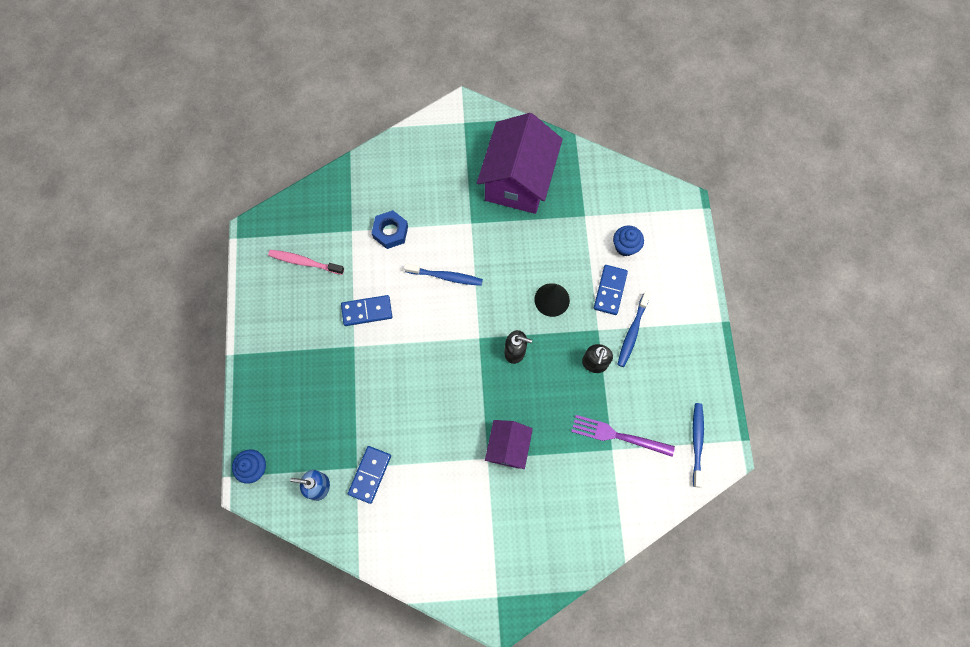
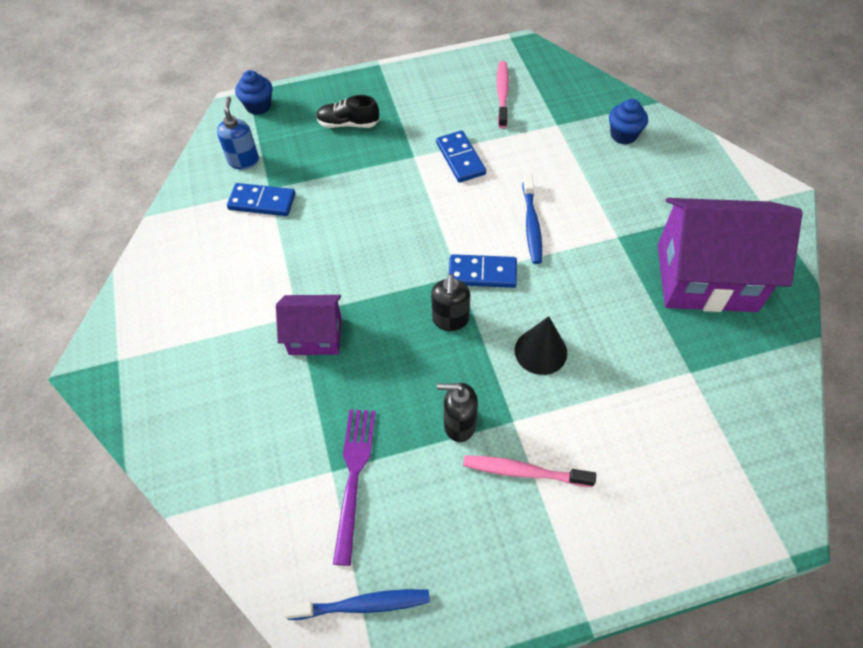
camera: 80 degrees right, 15 degrees down
blue nut [372,210,408,249] -> none
blue domino [594,265,628,315] -> blue domino moved to [449,254,517,288]
blue cupcake [613,225,644,256] -> blue cupcake moved to [609,99,648,145]
blue toothbrush [617,291,651,367] -> pink toothbrush [463,455,596,487]
none -> black shoe [316,95,380,128]

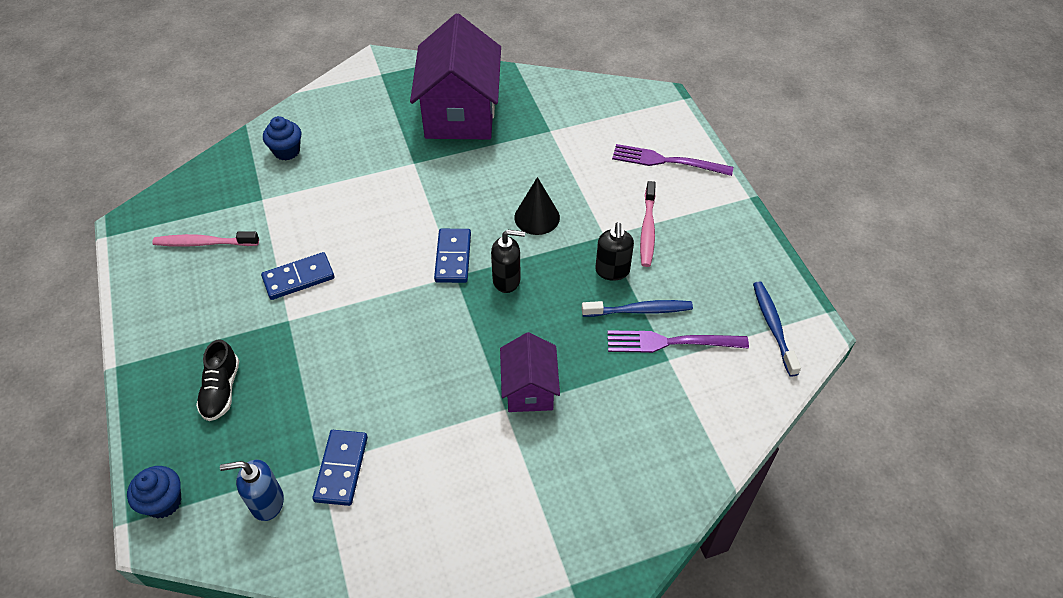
camera: 95 degrees left, 5 degrees down
blue toothbrush [523,174,542,264] -> blue toothbrush moved to [582,300,693,317]
none -> purple fork [612,144,733,176]

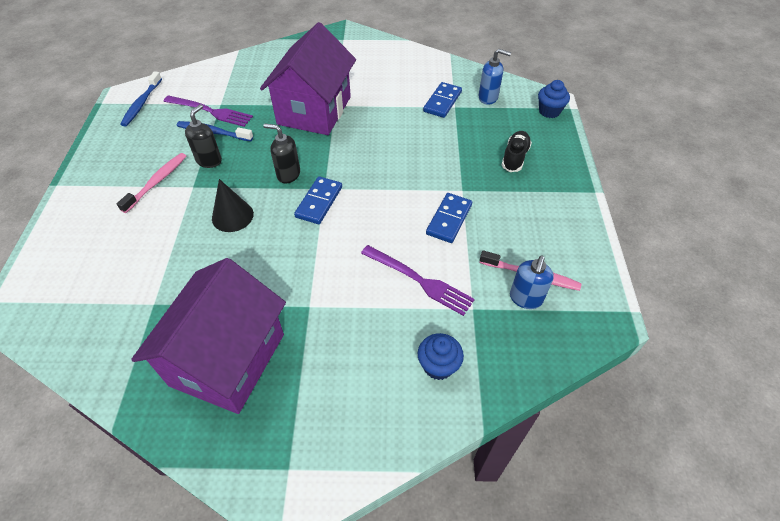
camera: 160 degrees left, 0 degrees up
blue domino [261,252,334,300] -> blue domino turned 60 degrees counterclockwise [426,193,472,243]
purple house [500,332,560,412] -> purple house [260,22,356,135], size x1.88
purple fork [612,144,733,176] -> purple fork moved to [361,245,475,316]
none -> blue soap dispenser [510,256,554,309]

